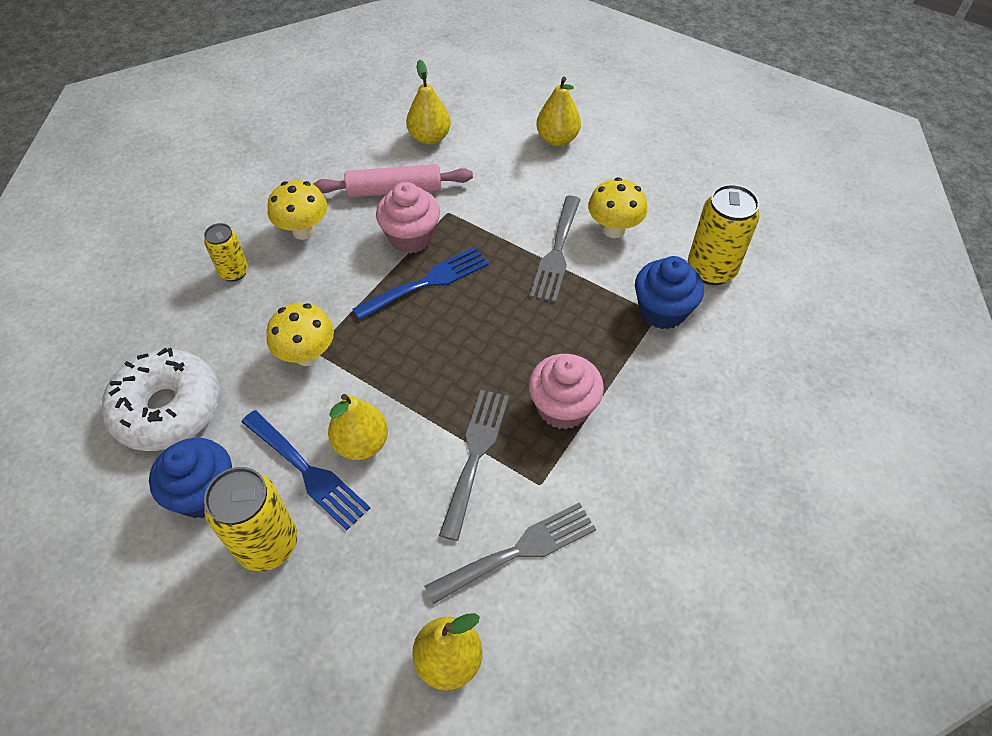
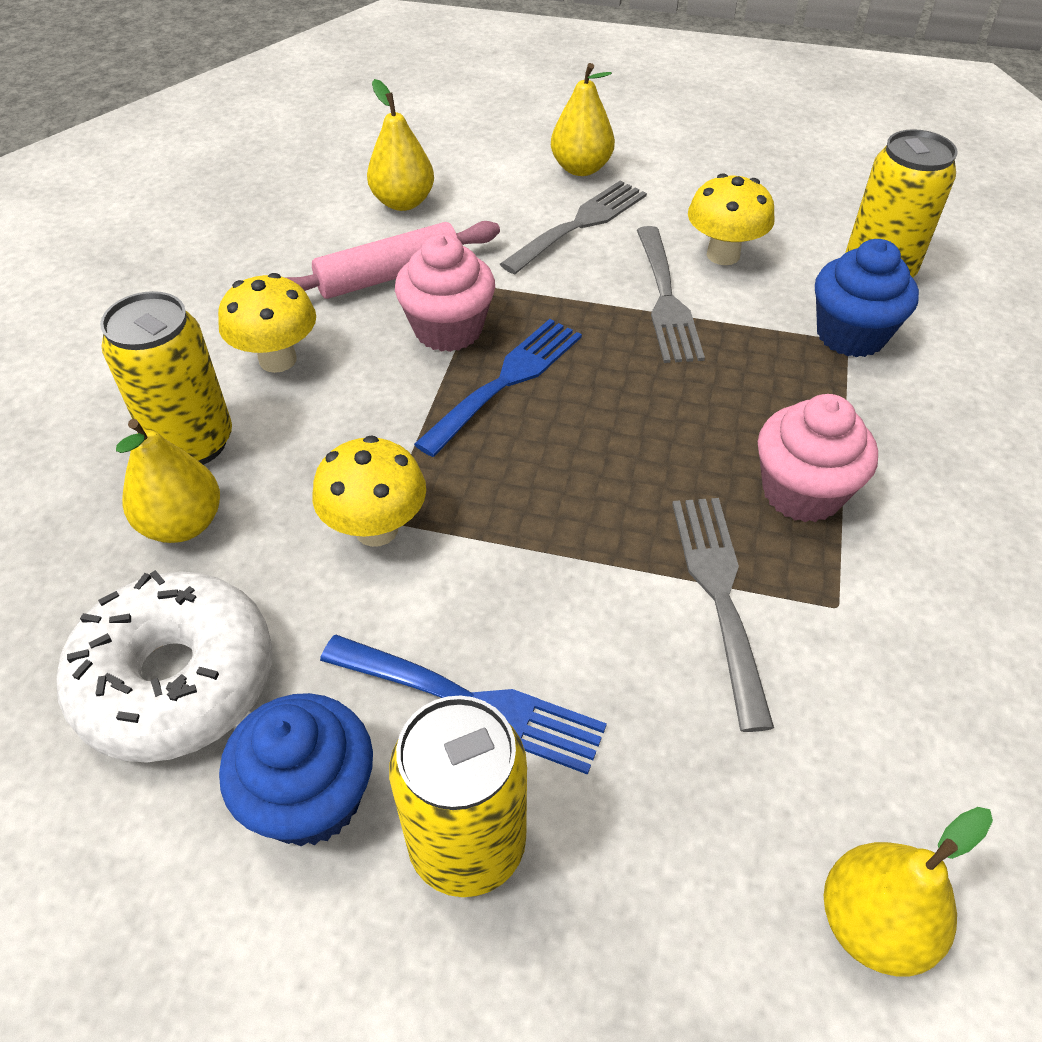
camera: 20 degrees left, 5 degrees down
yellow can [204,223,248,282] -> yellow can [100,291,232,465], size x1.68
yellow pear [328,394,388,460] -> yellow pear moved to [116,419,220,543]
grey fork [424,502,596,604] -> grey fork moved to [500,180,647,274]

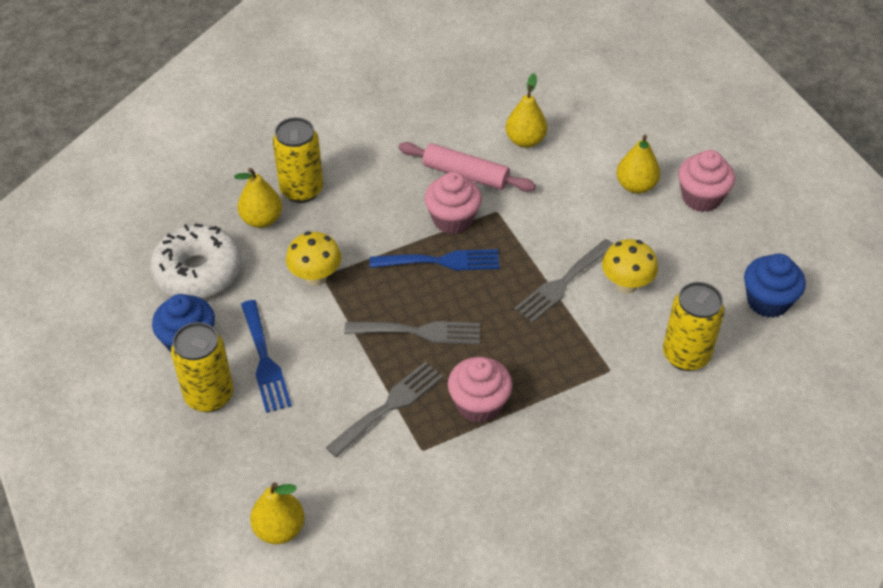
camera: 50 degrees right, 0 degrees up
yellow mushroom [218,273,316,373] -> none
grey fork [500,180,647,274] -> grey fork moved to [344,321,480,344]
blue cupcake [815,239,919,357] -> blue cupcake moved to [744,253,806,318]
none -> pink cupcake [678,150,735,212]

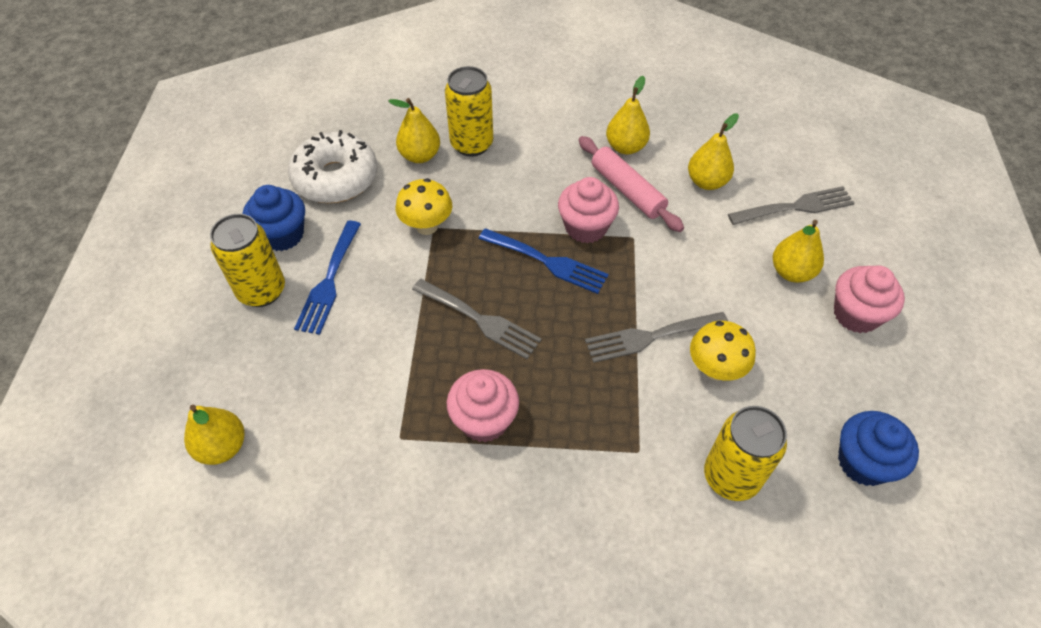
camera: 30 degrees right, 5 degrees up
grey fork [326,362,443,457] -> grey fork moved to [728,186,855,225]
none -> yellow pear [606,76,650,154]

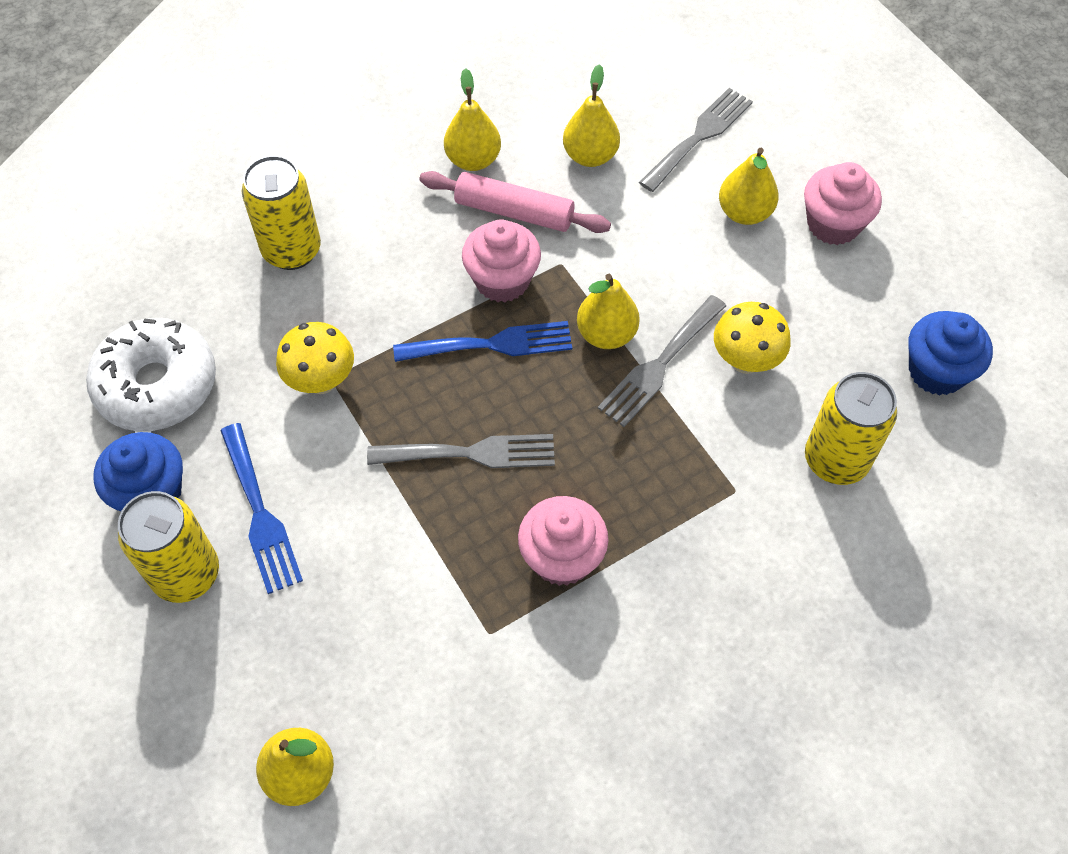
camera: 35 degrees left, 5 degrees up
yellow pear [389,98,440,163] -> yellow pear moved to [577,274,640,349]

